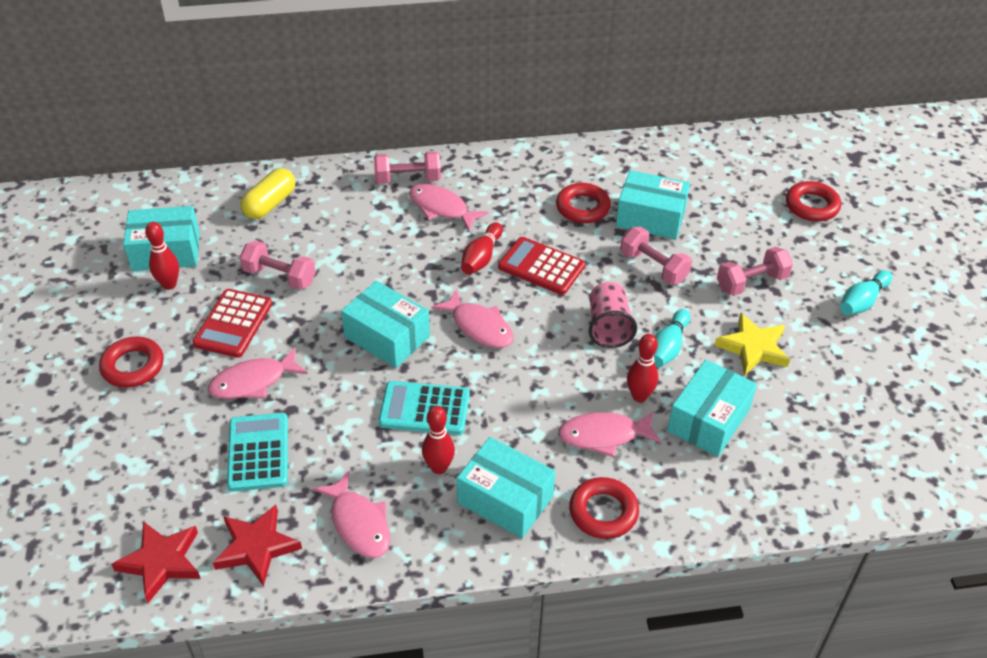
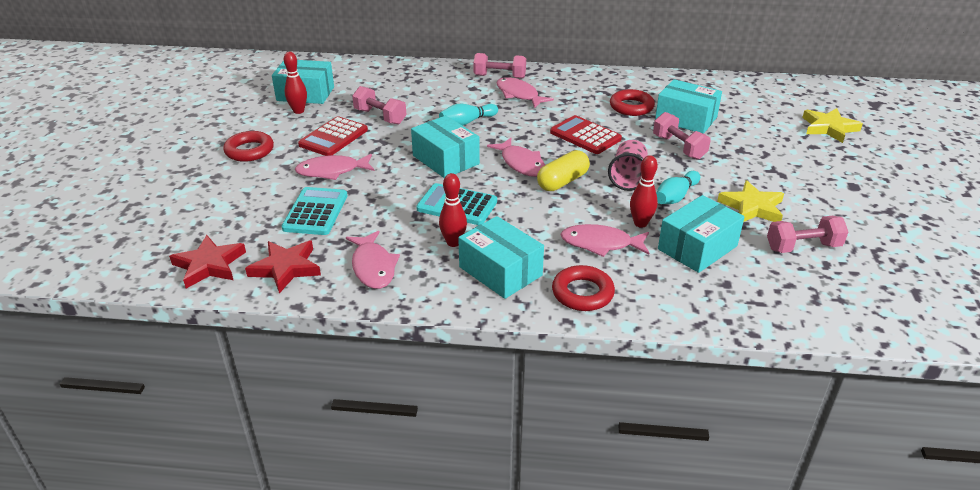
camera: 15 degrees right, 10 degrees down
yellow capsule [241,168,295,219] -> yellow capsule moved to [537,150,590,191]
red bowling pin [461,222,503,274] -> none
pink dumbbell [717,247,793,296] -> pink dumbbell moved to [767,216,848,253]
red ring [786,181,841,222] -> yellow star [802,108,863,143]
turquoise bowling pin [840,270,892,315] -> turquoise bowling pin moved to [439,104,498,126]

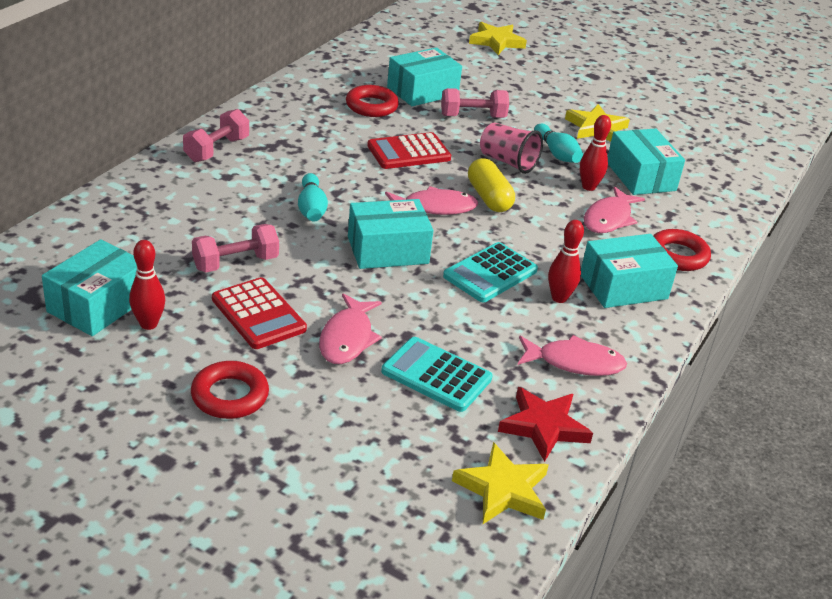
camera: 70 degrees left, 0 degrees up
red star [169,235,246,288] -> yellow star [452,442,549,524]
pink fish [496,77,554,108] -> none
pink dumbbell [767,216,848,253] -> none

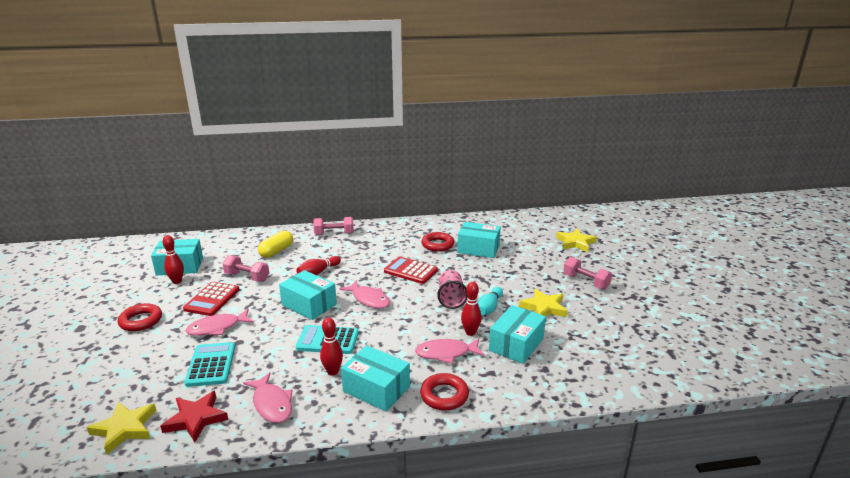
camera: 55 degrees right, 10 degrees down
turquoise bowling pin [298,173,328,222] -> red bowling pin [296,256,341,275]
pink dumbbell [441,88,509,118] -> pink dumbbell moved to [563,257,612,290]
yellow capsule [468,158,515,212] -> yellow capsule moved to [258,230,293,258]

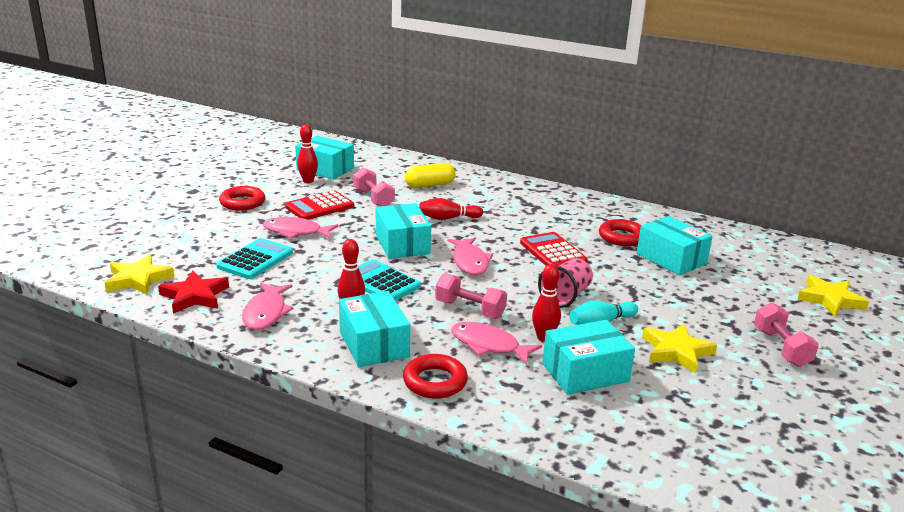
camera: 35 degrees right, 0 degrees up
pink dumbbell [313,217,354,235] -> pink dumbbell moved to [435,273,507,319]

